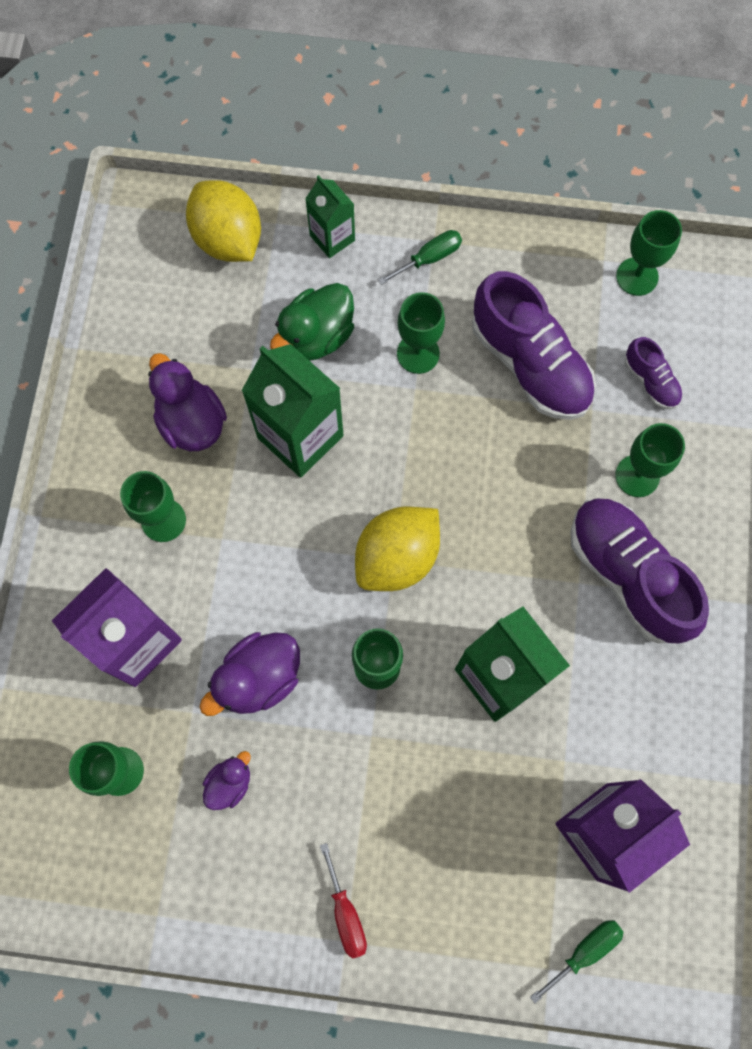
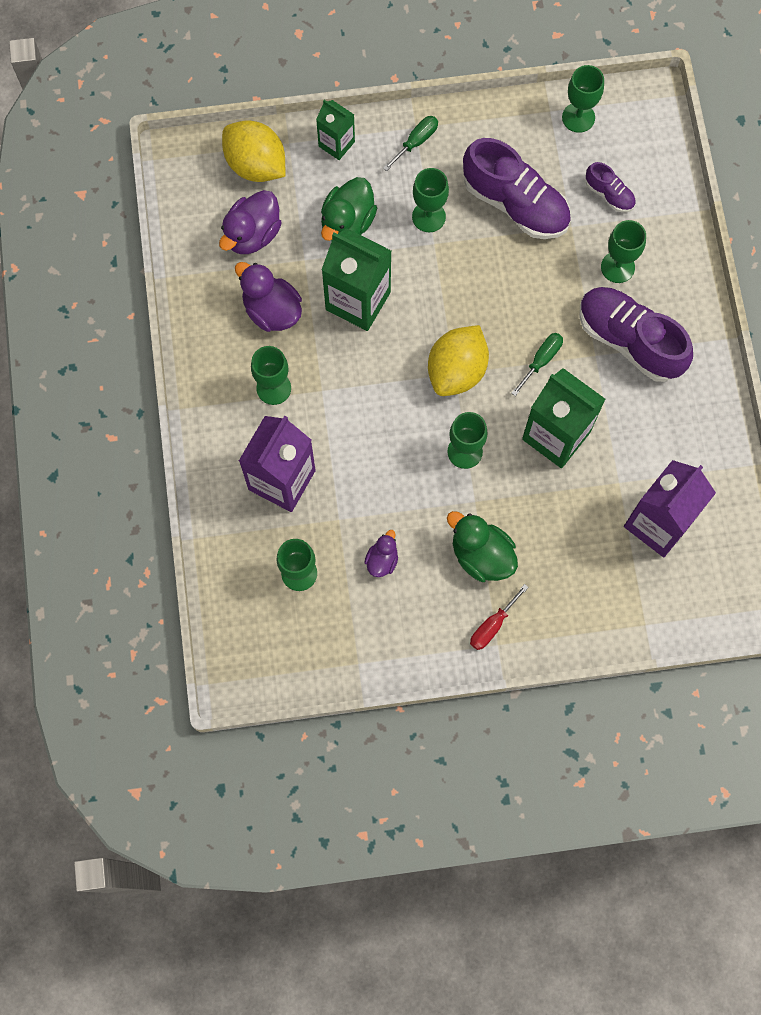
camera: 15 degrees left, 0 degrees up
purple duck [200,632,300,716] -> purple duck moved to [219,190,282,254]
red screwdriver [320,843,367,959] -> red screwdriver turned 75 degrees clockwise [470,584,529,650]
green screwdriver [530,920,624,1003] -> green screwdriver moved to [511,333,563,396]
none -> green duck [447,511,518,582]

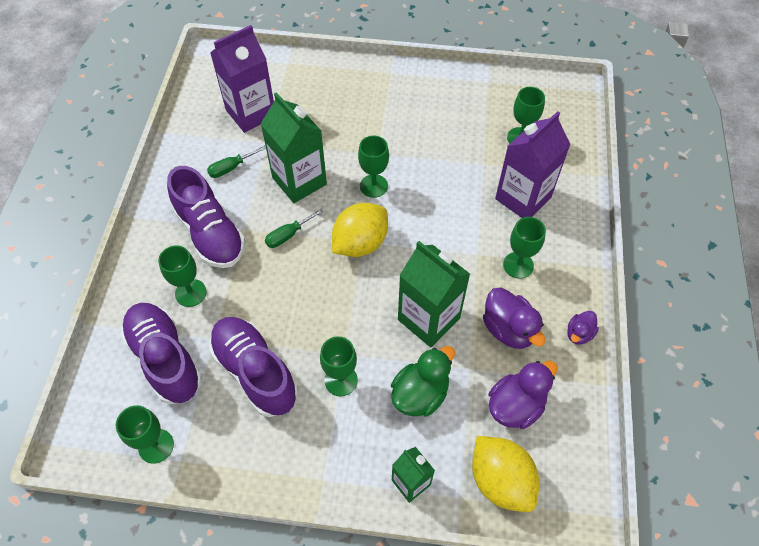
camera: 165 degrees left, 15 degrees down
purple duck [364,530,398,577] -> purple duck moved to [567,311,599,345]
green screwdriver [383,116,438,171] -> green screwdriver moved to [207,146,266,178]
green duck [447,511,518,582] -> none
red screwdriver [470,584,529,650] -> none
purple shoe [586,162,636,212] -> purple shoe [120,303,202,404], size x2.07

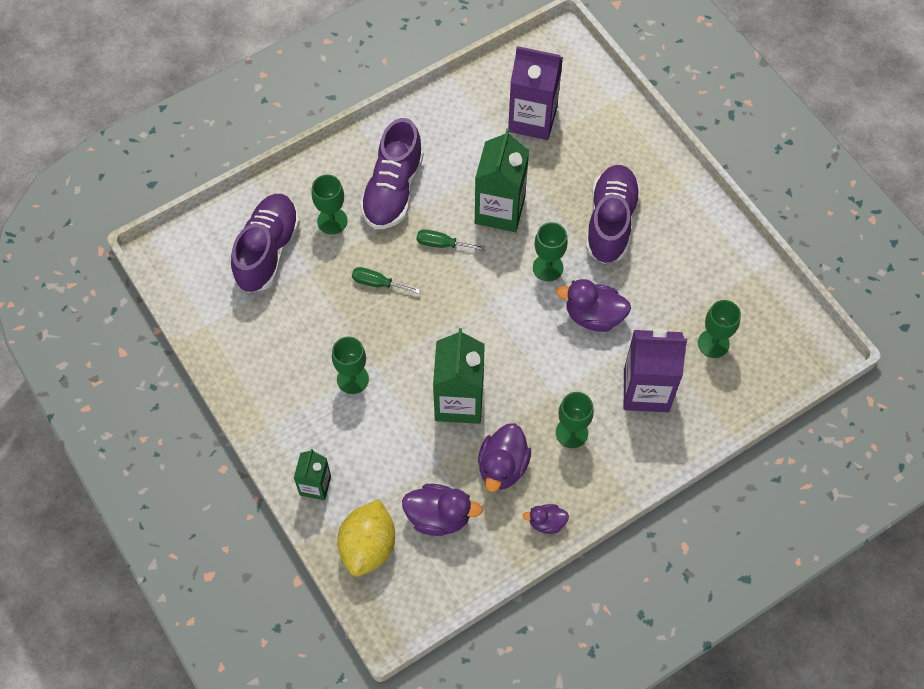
camera: 50 degrees right, 5 degrees up
green goblet [116,405,174,464] -> none
green screwdriver [207,146,266,178] -> green screwdriver moved to [352,267,420,294]
purple shoe [209,317,298,417] -> purple shoe moved to [586,165,641,264]
yellow lemon [332,203,388,257] -> none
green duck [391,346,455,416] -> none
none -> purple duck [556,279,631,332]

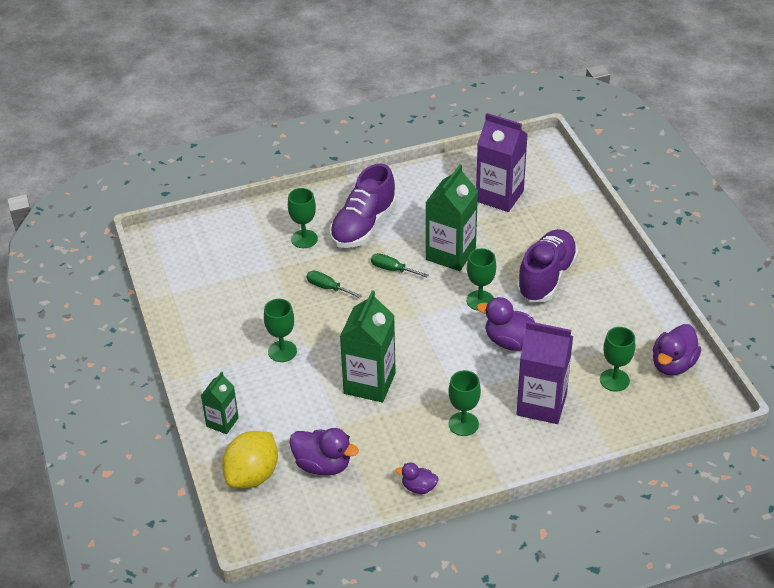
camera: 15 degrees right, 20 degrees down
purple shoe [231,194,300,293] -> none
purple duck [478,423,531,492] -> purple duck moved to [653,324,701,376]

